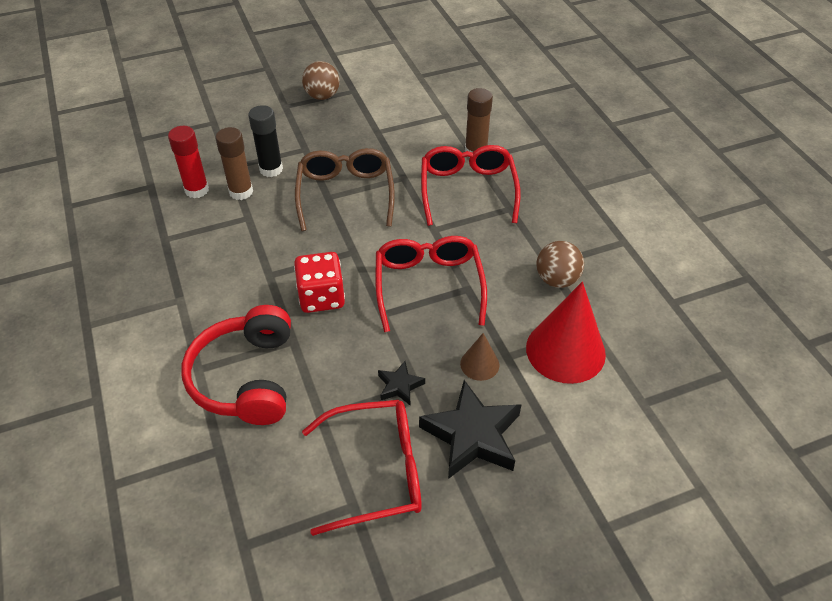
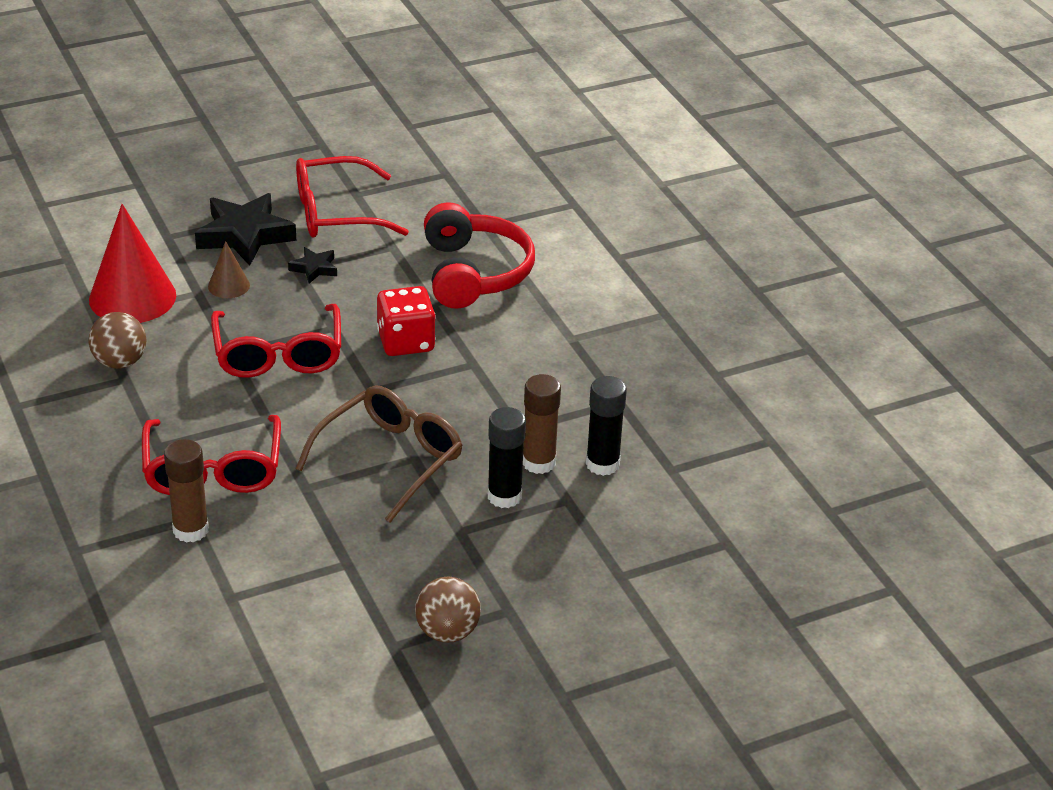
camera: 175 degrees right, 10 degrees down
red glue stick [168,126,209,198] -> black glue stick [586,376,627,476]
brown glasses [295,148,395,231] -> brown glasses turned 135 degrees counterclockwise [296,385,463,523]

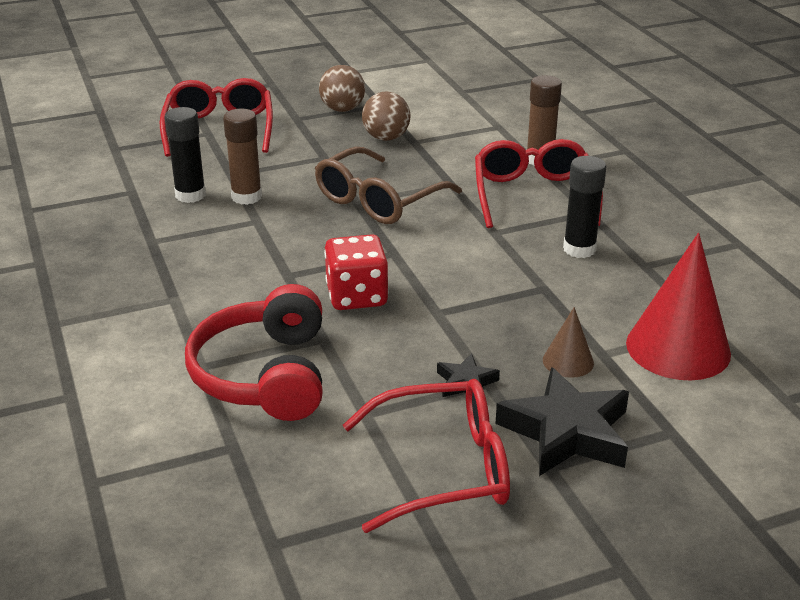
camera: 175 degrees left, 5 degrees down
brown ball [88,312,147,369] -> brown ball moved to [362,91,411,141]
red glasses [211,304,341,378] -> red glasses moved to [160,78,273,157]
black glue stick [488,407,526,508] -> black glue stick moved to [563,156,607,258]

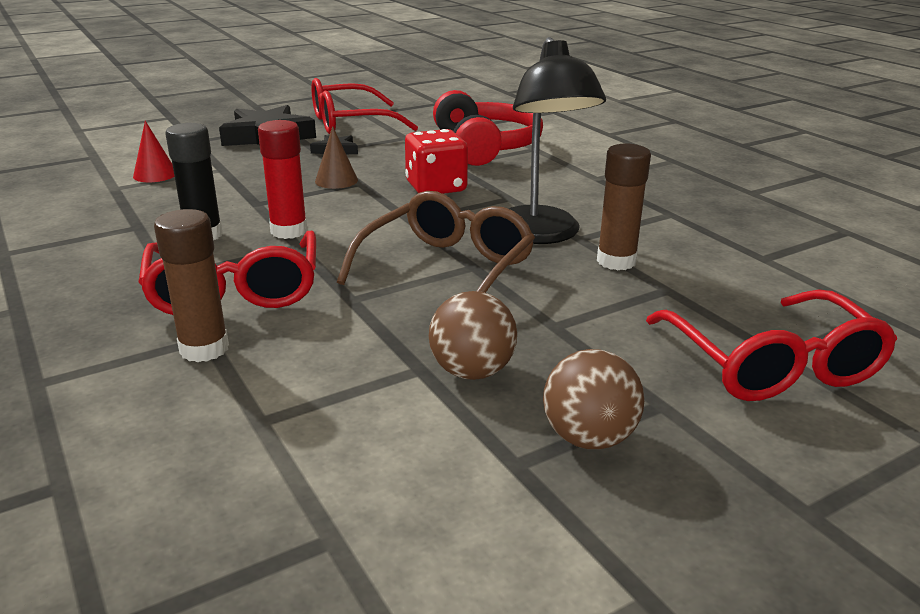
camera: 170 degrees right, 5 degrees down
black glue stick [165,107,206,203] -> none
brown cone [543,307,594,378] -> brown cone moved to [315,126,358,189]
red cone [626,233,731,380] -> red cone [133,121,175,182], size x0.49
none -> red glue stick [258,120,307,239]
none -> black lamp [509,37,606,244]

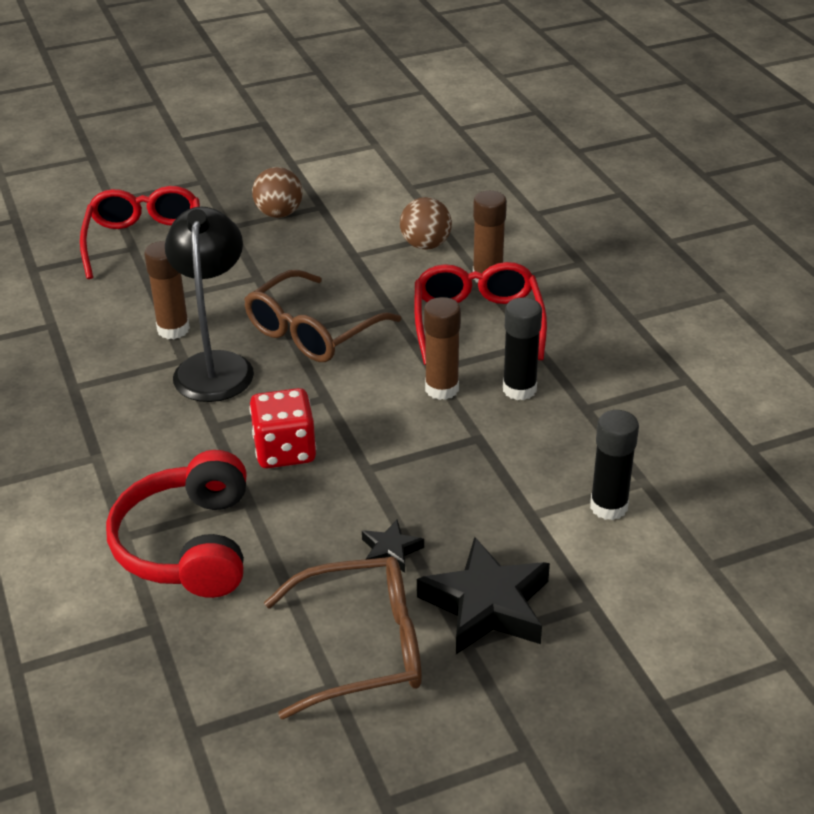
camera: 170 degrees left, 10 degrees up
red cone [133,121,175,182] -> black glue stick [590,410,639,520]
red glue stick [258,120,307,239] -> brown glue stick [424,297,461,400]
red glasses [311,78,418,134] -> brown glasses [264,556,422,719]
brown cone [315,126,358,189] -> none
brown ball [429,291,517,380] -> brown ball moved to [400,197,452,250]

